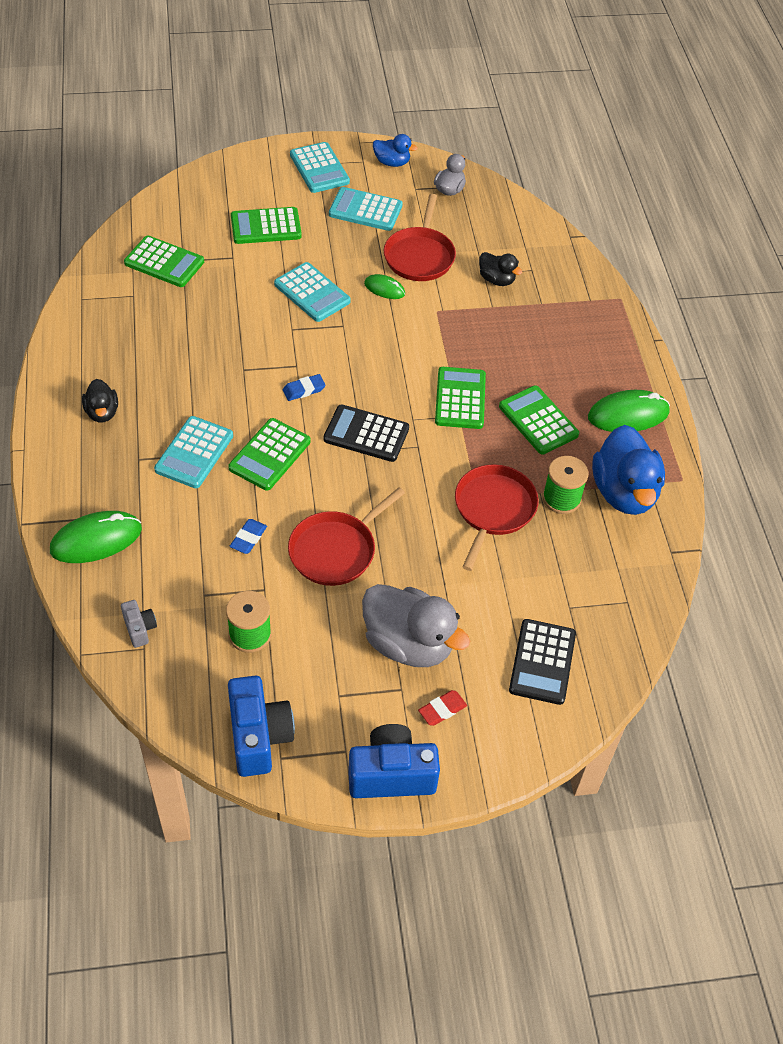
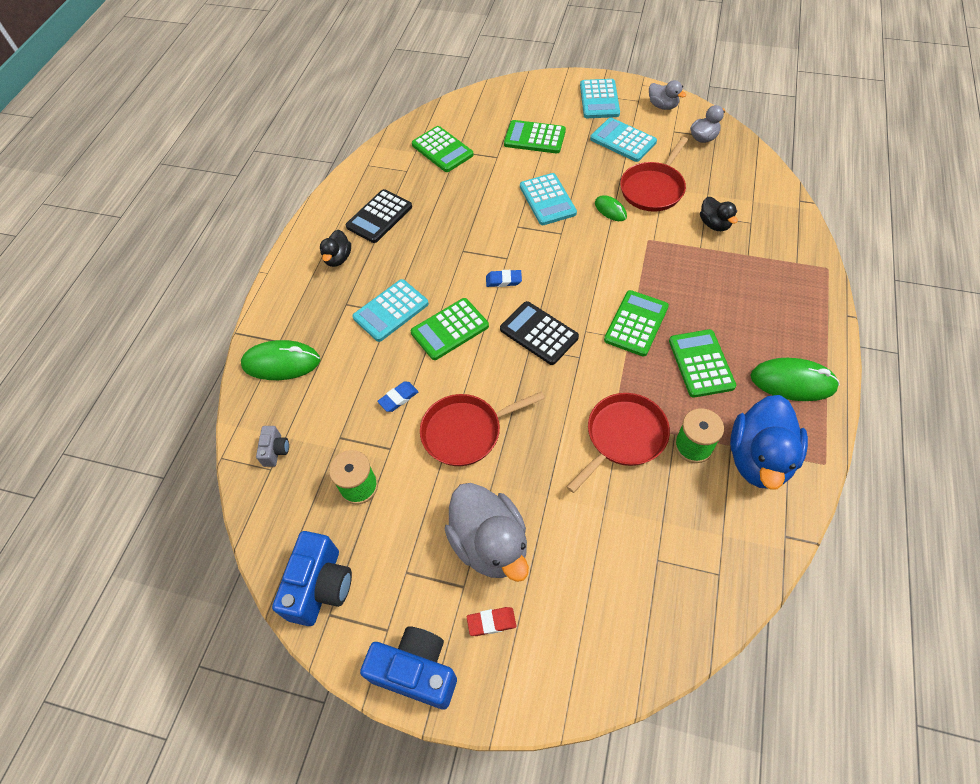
camera: 30 degrees right, 5 degrees up
blue duck [373,134,418,167] -> grey duck [649,80,686,110]
black calculator [509,619,576,705] -> black calculator moved to [346,189,412,243]

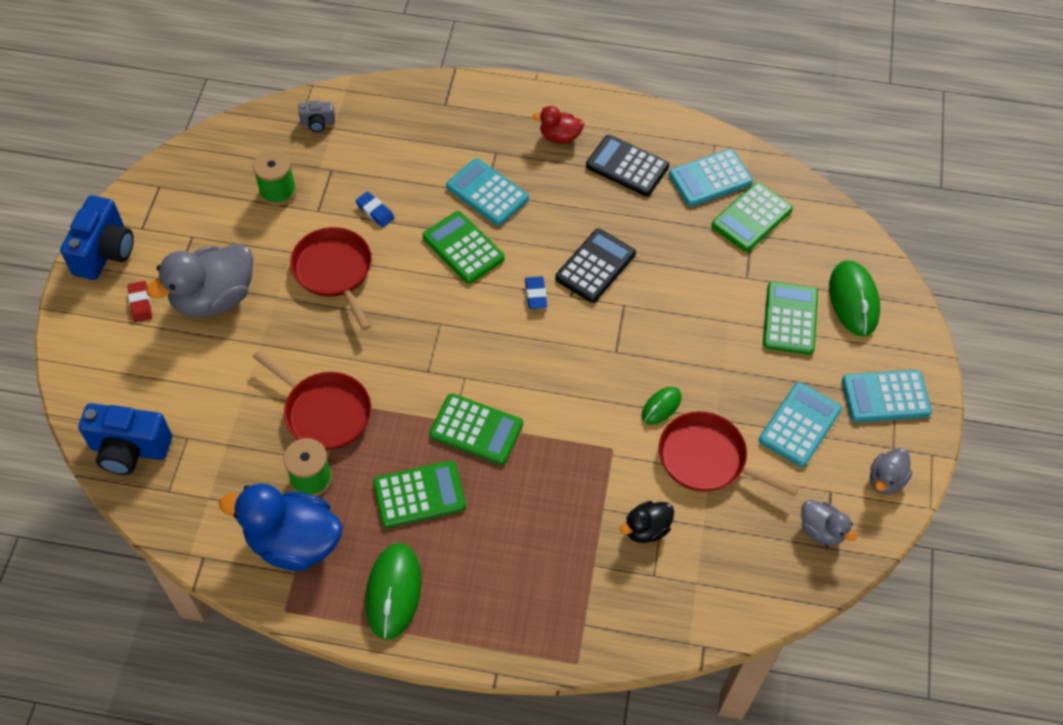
camera: 80 degrees right, 0 degrees up
green mouse [241,340,320,380] -> green mouse moved to [829,260,880,336]
blue camera [272,531,352,626] -> blue camera moved to [78,403,172,475]
black duck [320,230,351,267] -> red duck [532,106,585,144]
black calculator [500,301,579,365] -> black calculator moved to [555,228,636,303]
turquoise calculator [520,173,577,225] -> turquoise calculator moved to [669,149,753,207]

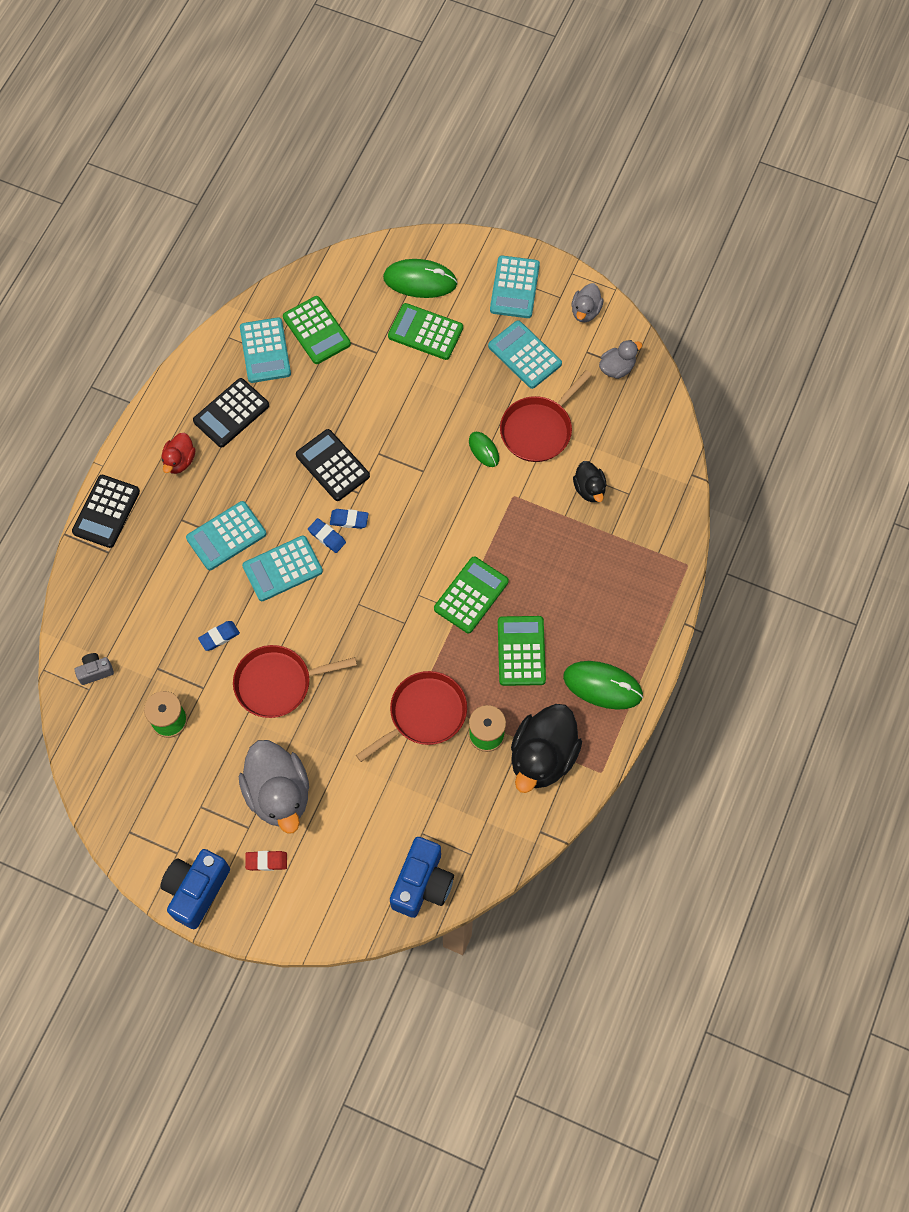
camera: 75 degrees left, 10 degrees up
blue camera [60,195,134,280] -> blue camera turned 90 degrees counterclockwise [160,849,230,929]
blue duck [219,484,342,571] -> black duck [511,704,582,793]
grey camera [298,101,335,132] -> grey camera turned 120 degrees counterclockwise [75,653,114,685]
green calculator [422,211,505,284] -> turquoise calculator [242,535,323,601]
grey duck [870,448,913,494] -> grey duck turned 60 degrees clockwise [571,283,603,322]
none -> black calculator [72,475,140,548]
none -> blue eraser [308,518,346,553]

